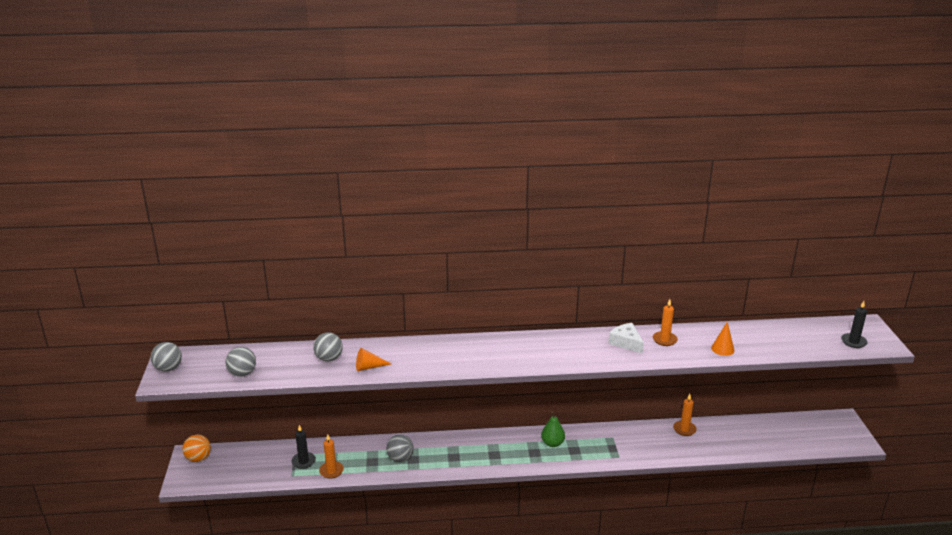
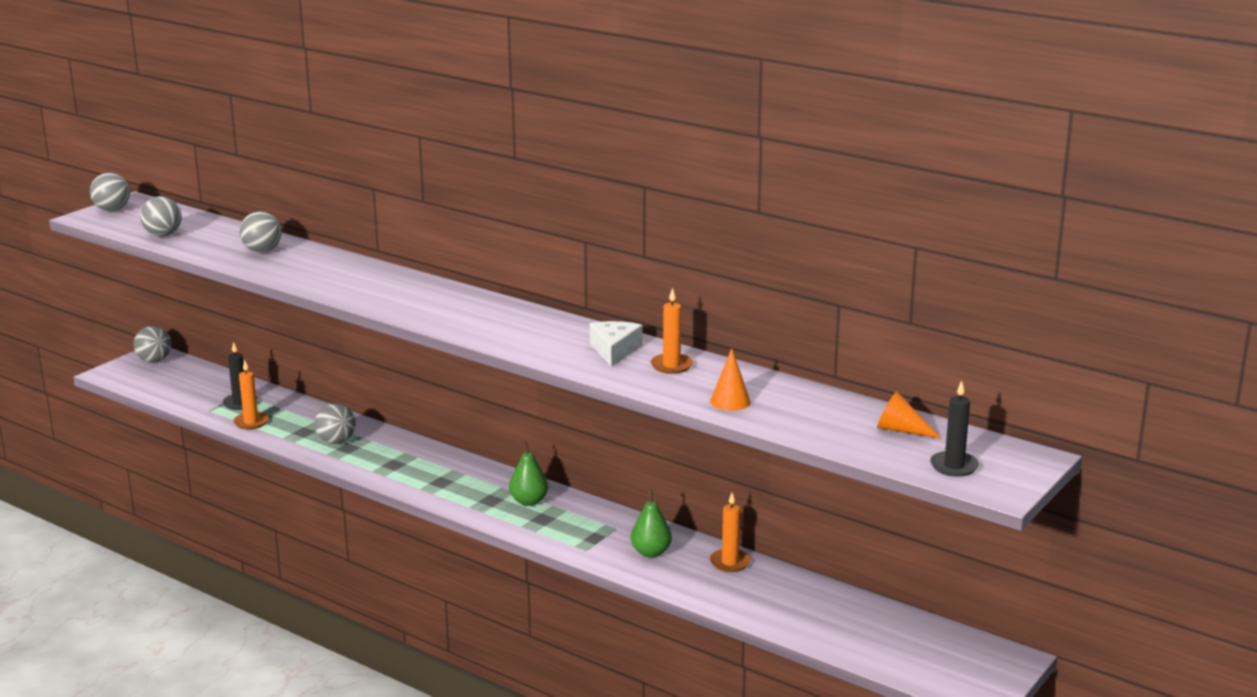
camera: 40 degrees right, 5 degrees down
orange ball [182,434,211,462] -> grey ball [134,326,171,363]
orange cone [356,348,391,371] -> orange cone moved to [877,391,942,439]
none -> green pear [631,489,672,558]

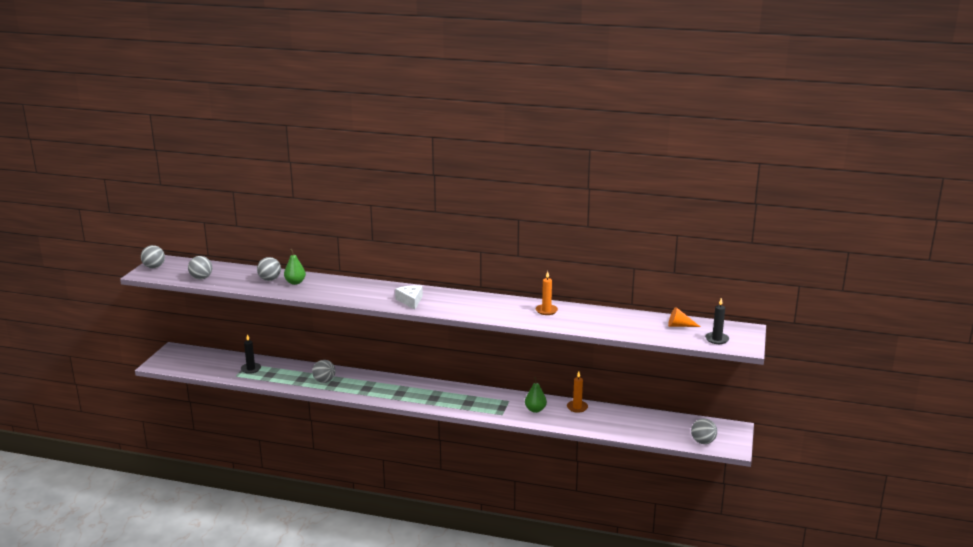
camera: 20 degrees left, 0 degrees up
grey ball [134,326,171,363] -> grey ball moved to [691,418,717,444]
orange candle [233,360,269,430] -> none
green pear [509,441,548,506] -> green pear moved to [284,249,306,285]
white cheese [590,321,643,367] -> white cheese moved to [395,285,423,310]
orange cone [710,348,751,411] -> none

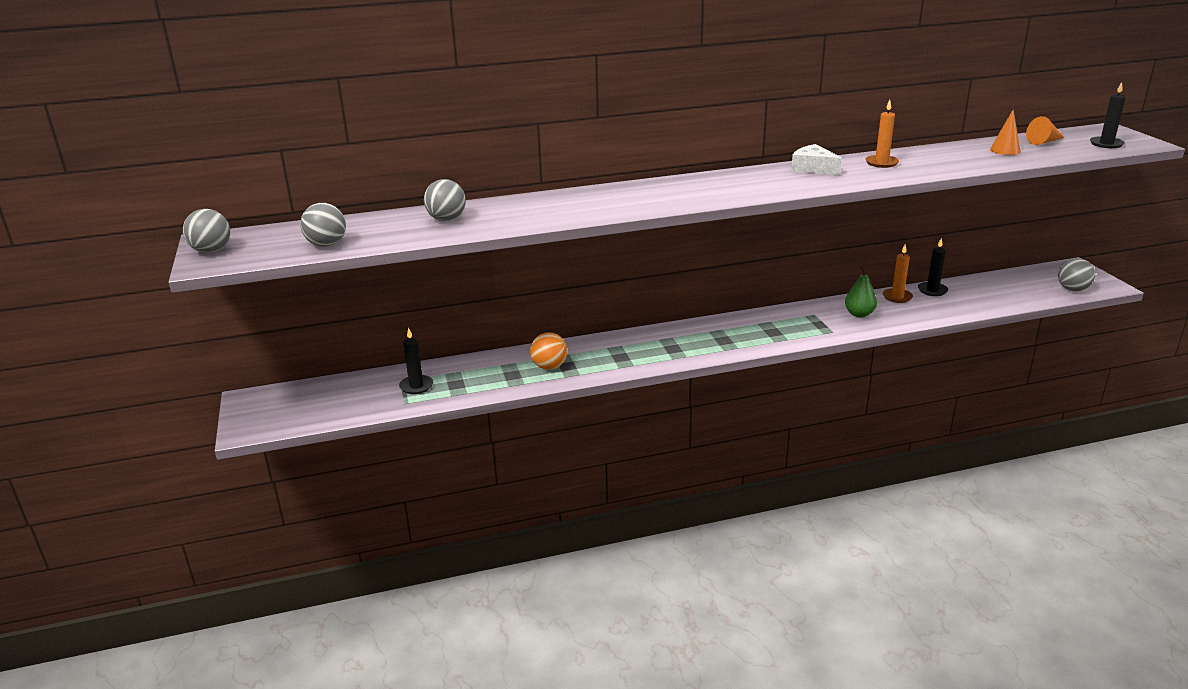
camera: 30 degrees left, 5 degrees up
green pear [284,249,306,285] -> none
grey ball [312,360,336,383] -> orange ball [530,332,567,370]
white cheese [395,285,423,310] -> white cheese moved to [791,144,842,175]
none -> black candle [918,238,948,296]
none -> orange cone [990,110,1021,155]

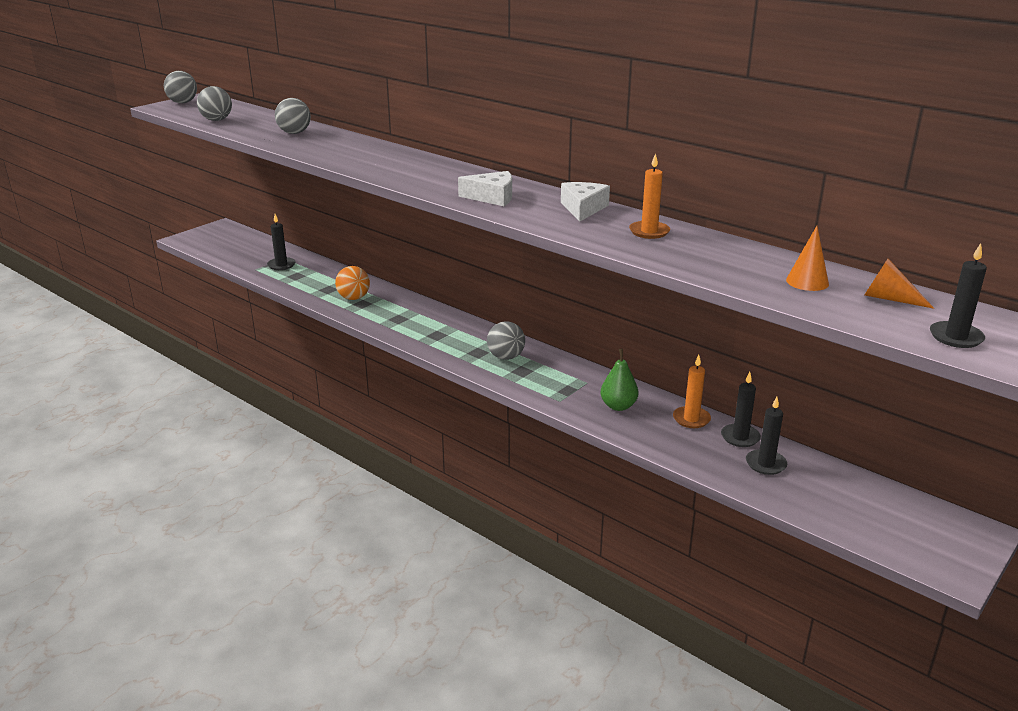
camera: 55 degrees right, 0 degrees up
grey ball [1058,258,1095,291] -> grey ball moved to [487,321,525,360]
none -> white cheese [458,171,512,206]
none -> black candle [746,397,787,475]

